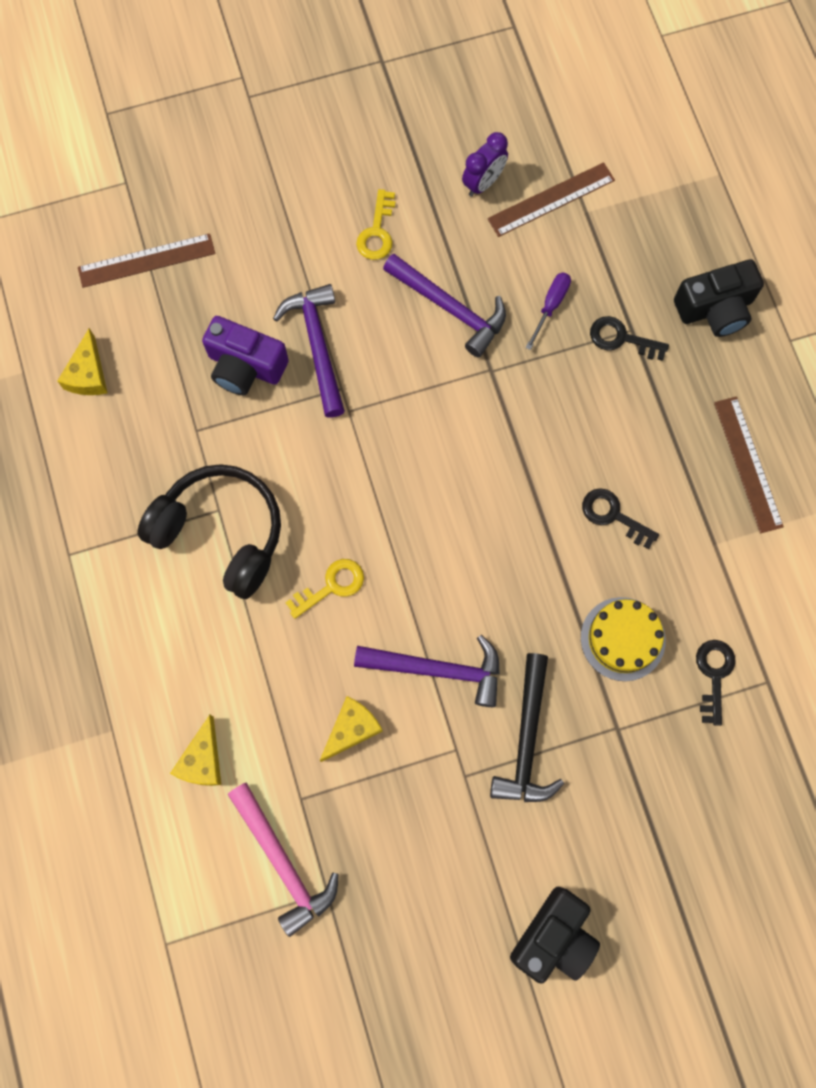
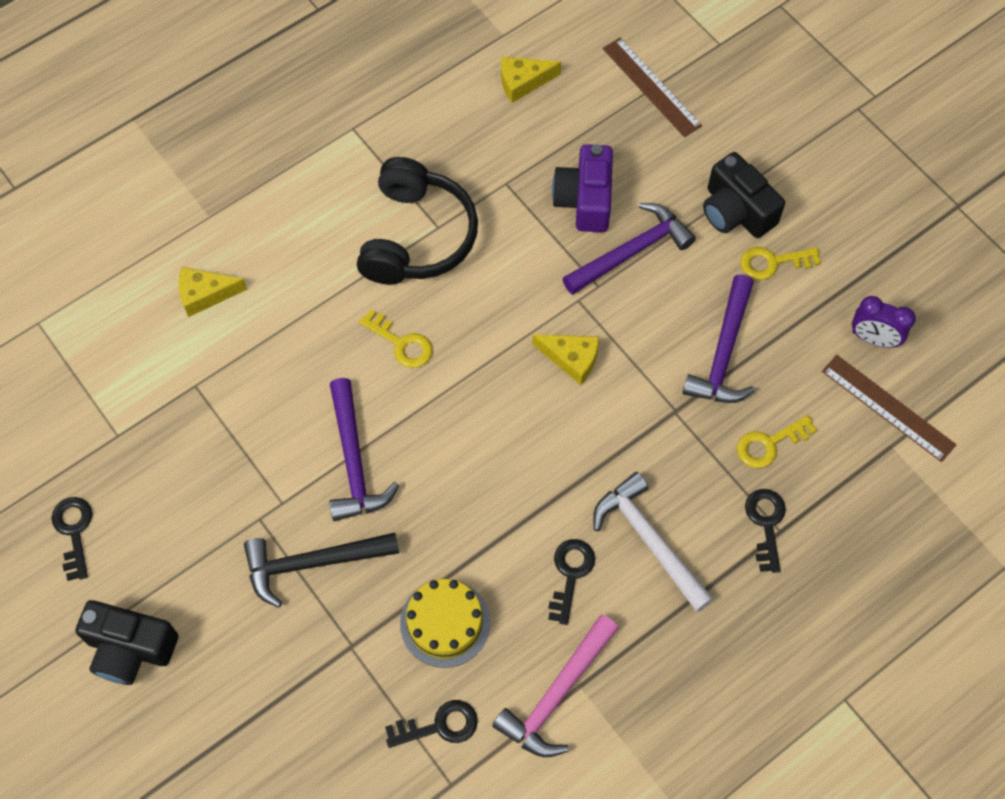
camera: 70 degrees right, 10 degrees down
pink hammer [228,782,338,937] -> pink hammer moved to [492,614,619,757]
yellow cheese [320,696,382,762] -> yellow cheese moved to [532,334,599,385]
purple screwdriver [525,273,571,350] -> yellow key [737,415,817,468]
black camera [674,259,764,337] -> black camera moved to [703,152,785,238]
brown ruler [714,396,784,533] -> none
none -> black key [51,497,92,581]
none -> white hammer [593,472,714,612]

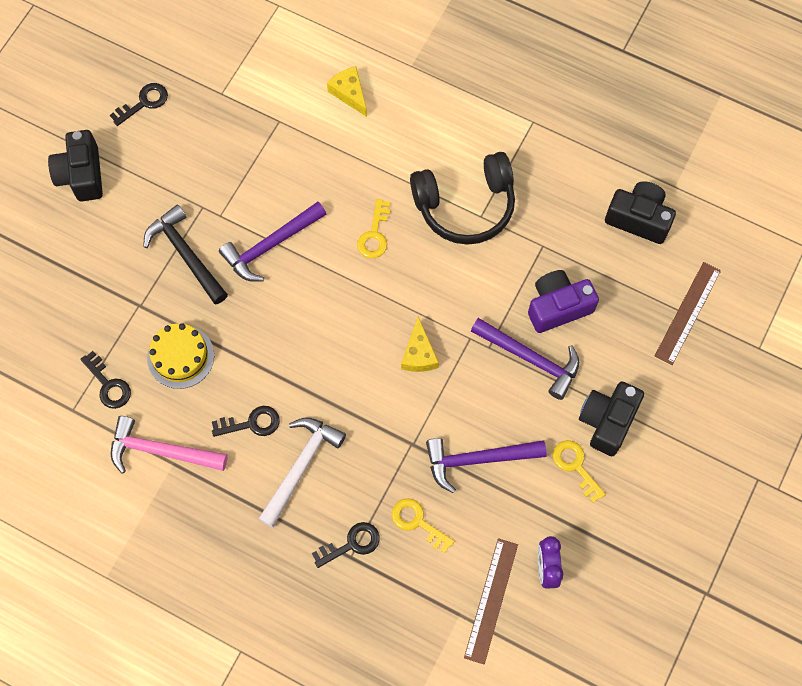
camera: 65 degrees right, 5 degrees up
yellow cheese [501,57,561,103] -> black camera [605,181,676,244]

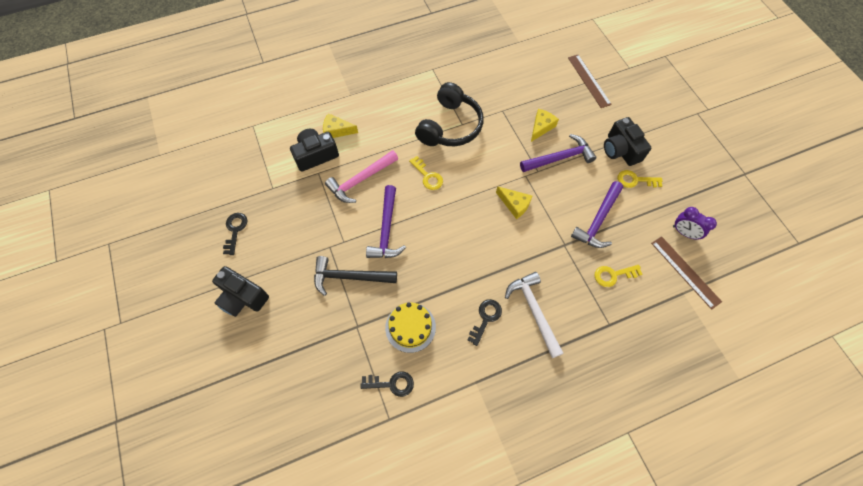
camera: 50 degrees left, 5 degrees down
pink hammer [111,416,227,474] -> pink hammer moved to [325,150,398,203]
black key [312,522,380,568] -> none
purple camera [528,270,599,333] -> yellow cheese [531,109,559,142]
black camera [605,181,676,244] -> black camera moved to [290,129,339,172]

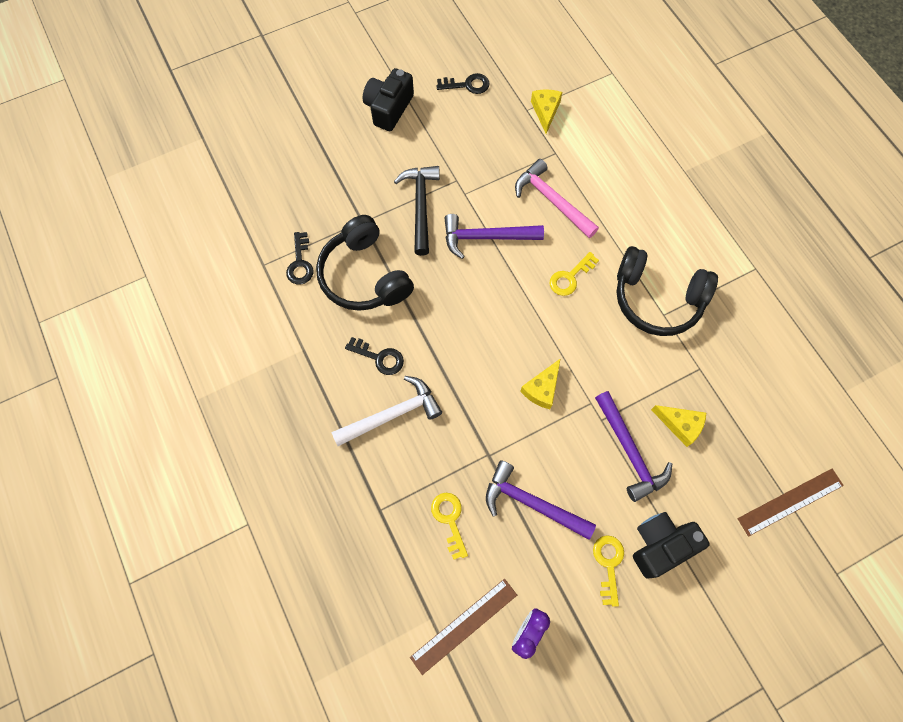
camera: 85 degrees right, 5 degrees up
black camera [290,129,339,172] -> none
yellow cheese [323,113,358,138] -> yellow cheese moved to [531,90,562,134]
yellow cake [385,302,436,353] -> black headphones [316,215,414,311]

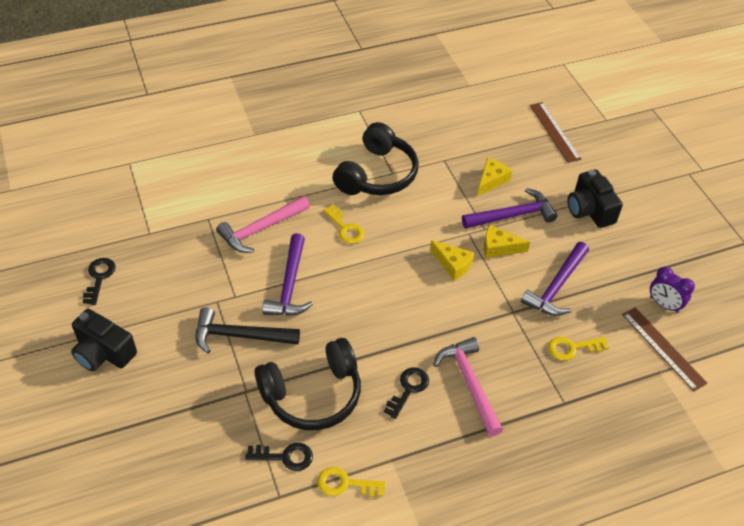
camera: 85 degrees left, 20 degrees down
white hammer [331,376,442,446] -> pink hammer [433,337,503,436]
yellow cheese [531,90,562,134] -> yellow cheese moved to [484,225,530,258]
yellow key [593,535,624,607] -> yellow key moved to [317,467,386,497]

